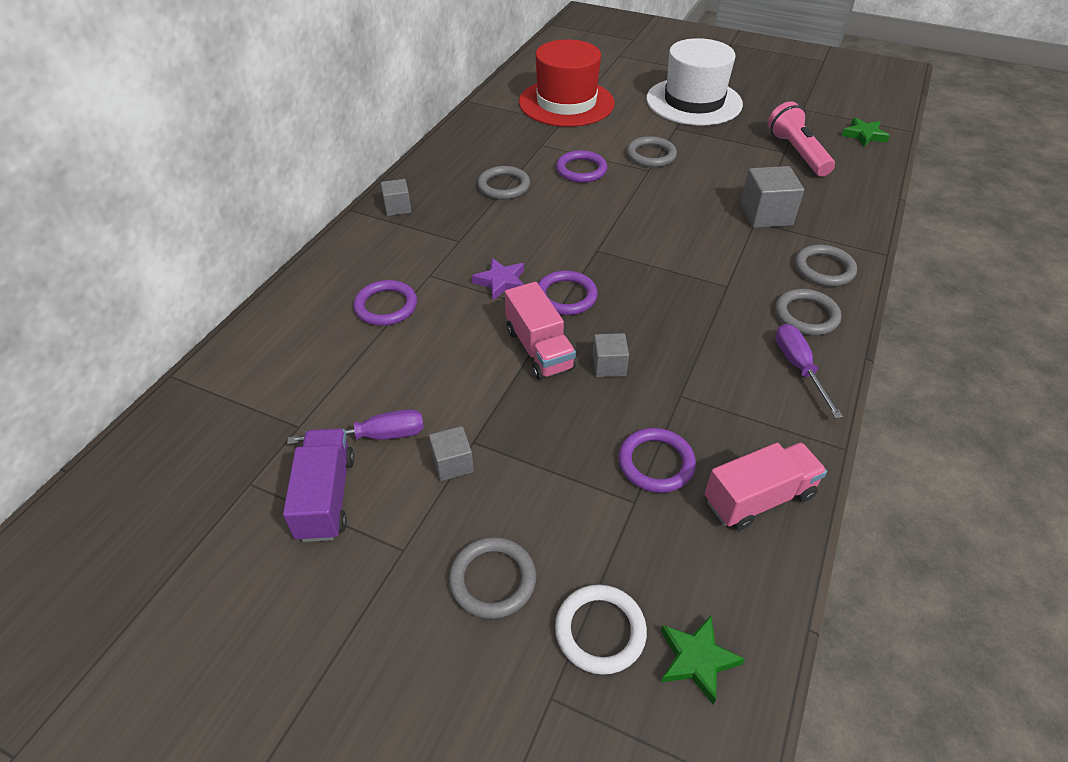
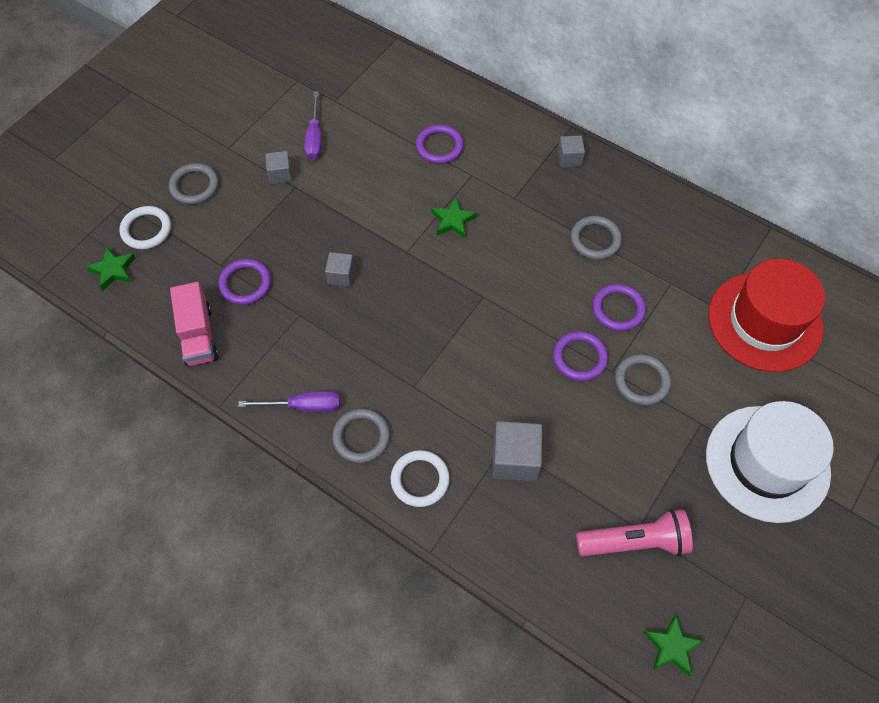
camera: 100 degrees right, 15 degrees up
purple truck [283,428,355,542] -> none
purple star [472,258,525,300] -> green star [432,198,477,238]
pink truck [505,282,576,380] -> none
purple ring [538,271,598,315] -> purple ring moved to [553,331,608,381]
grey ring [795,245,857,286] -> white ring [391,450,450,507]

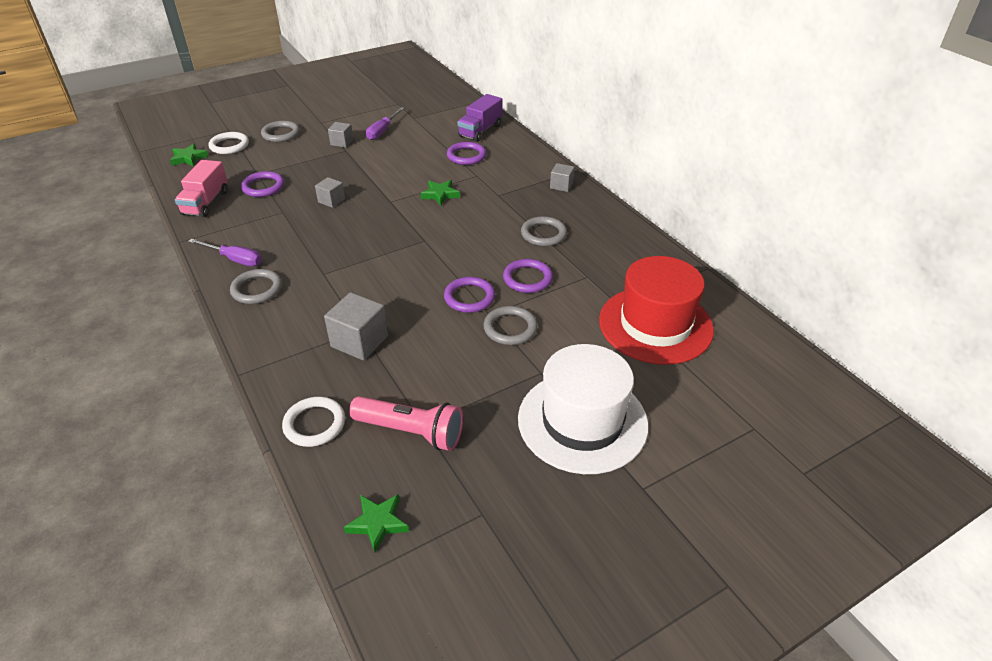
camera: 25 degrees right, 20 degrees down
white ring [391,450,450,507] -> white ring moved to [282,397,345,447]
none -> purple truck [457,94,503,142]

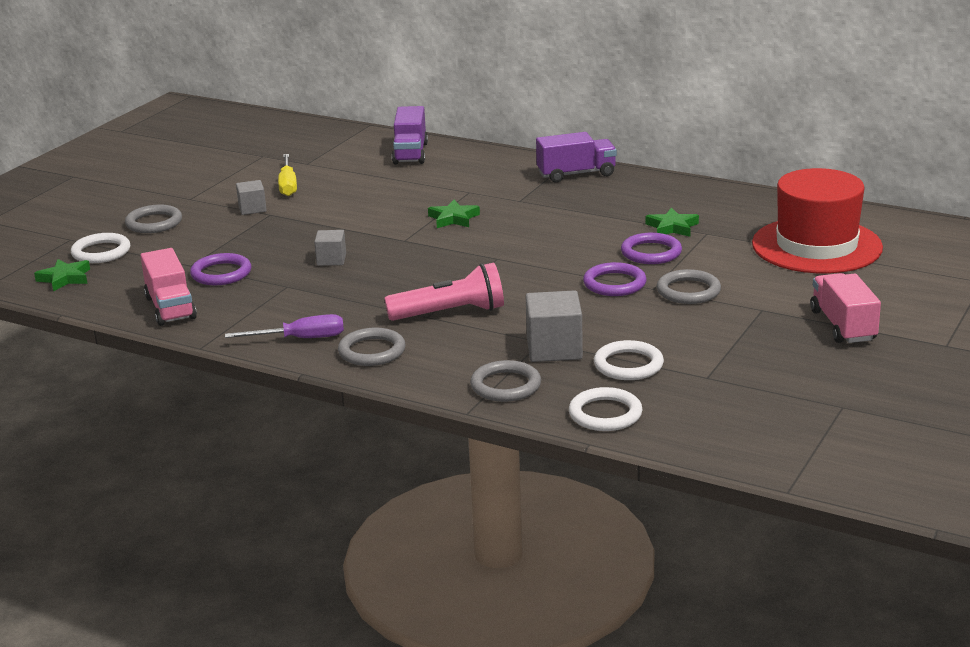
camera: 30 degrees left, 15 degrees down
green star [344,494,409,553] -> green star moved to [645,207,699,237]
pink flashlight [349,396,463,451] -> pink flashlight moved to [384,263,504,321]
purple screwdriver [366,107,404,140] -> yellow screwdriver [278,154,297,196]
purple ring [447,142,486,165] -> none
white hat [518,344,648,474] -> pink truck [810,273,881,343]
grey ring [521,216,567,246] -> grey ring moved to [470,360,541,402]
grey cube [550,163,575,192] -> purple truck [536,132,617,183]
none -> white ring [594,340,664,380]

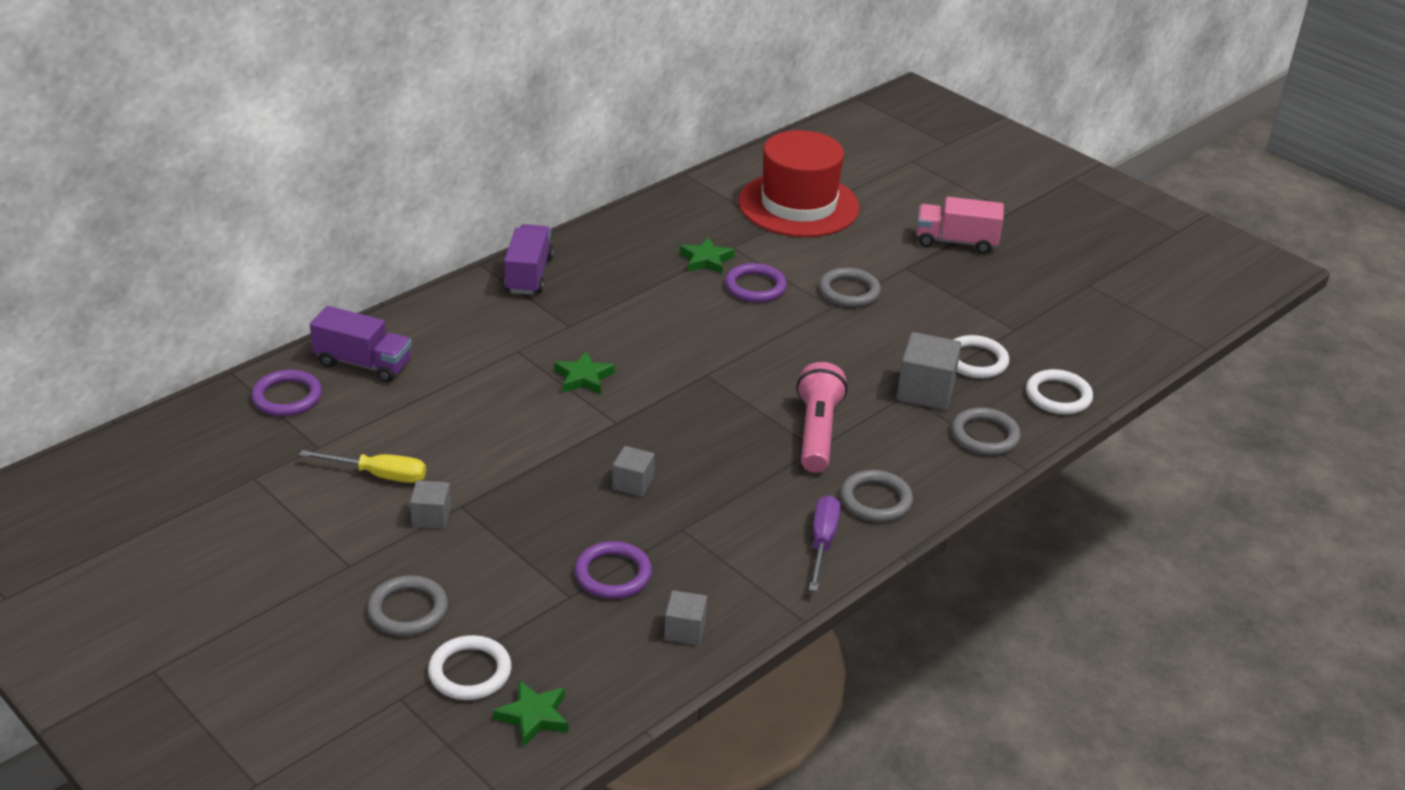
camera: 75 degrees left, 10 degrees up
pink truck [140,248,197,326] -> grey cube [664,590,707,645]
purple ring [583,262,647,296] -> purple ring moved to [251,369,322,416]

